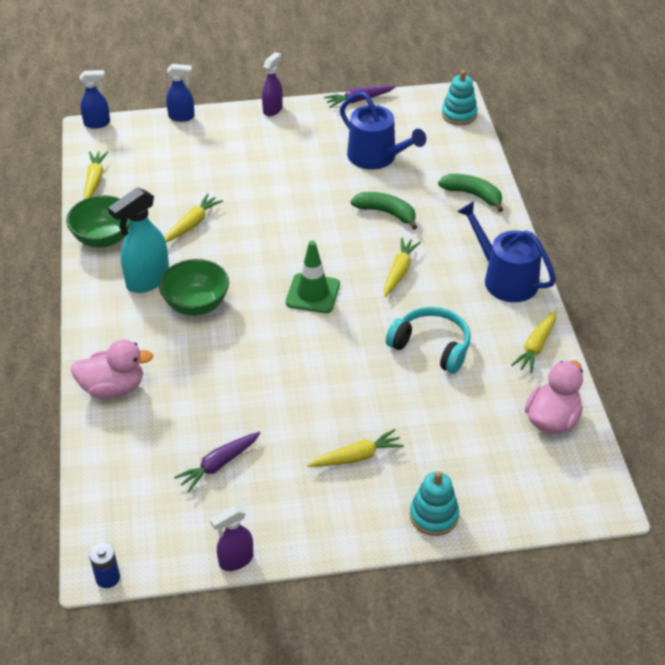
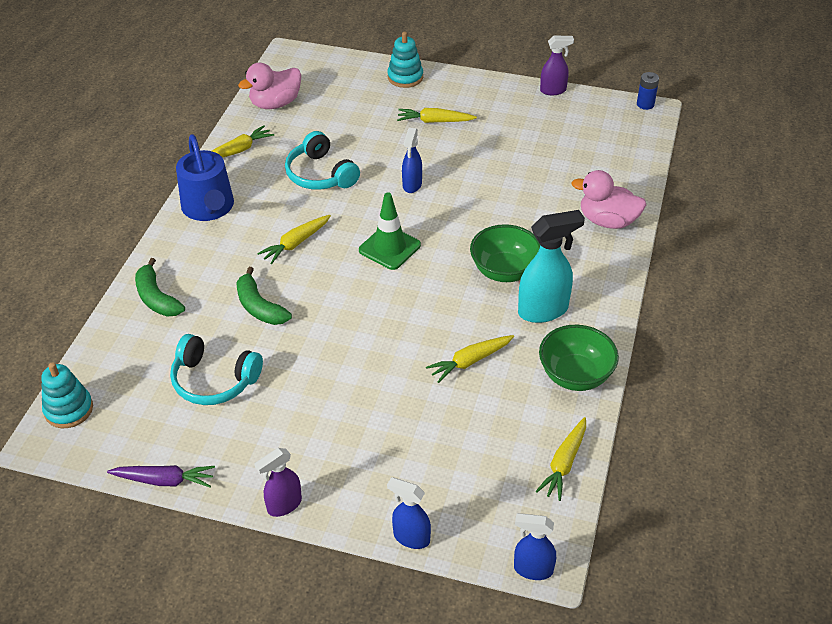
camera: 155 degrees left, 0 degrees up
purple carrot [174,432,260,492] -> none
blue watering can [340,92,426,169] -> turquoise headphones [170,334,263,405]
none -> blue spray bottle [402,128,422,193]

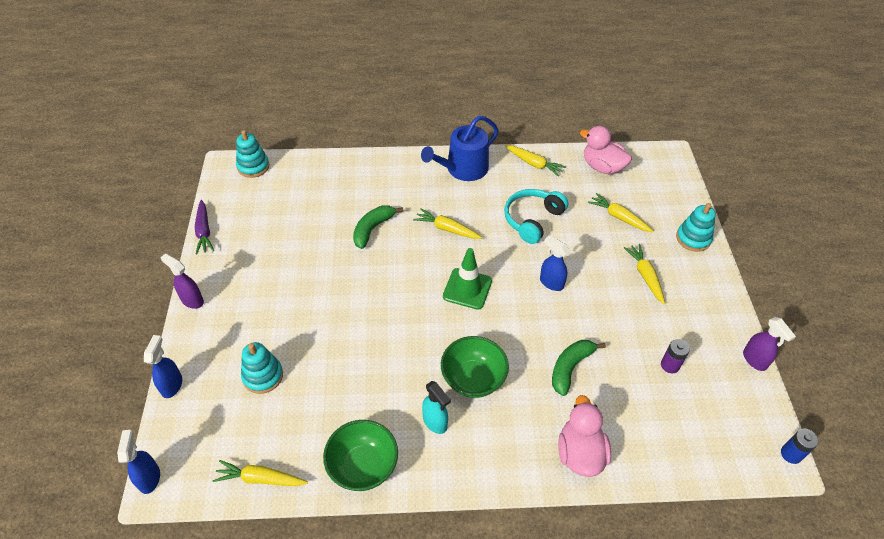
camera: 70 degrees right, 5 degrees up
green banana [135,258,185,317] -> green banana moved to [552,340,606,396]
turquoise headphones [170,334,263,405] -> none
blue spray bottle [402,128,422,193] -> blue spray bottle turned 45 degrees clockwise [540,236,569,291]
yellow carrot [426,335,514,383] -> yellow carrot moved to [588,193,654,232]
turquoise spray bottle [518,210,585,323] -> turquoise spray bottle [422,381,451,434], size x0.62
none -> turquoise stacking toy [241,342,283,394]
none -> purple battery [661,339,690,373]

